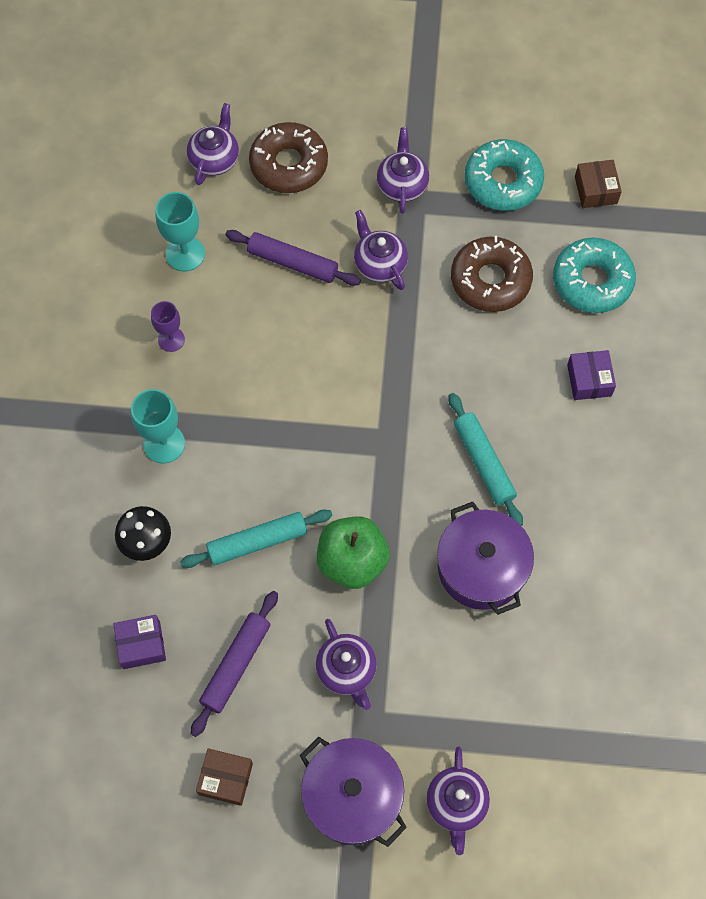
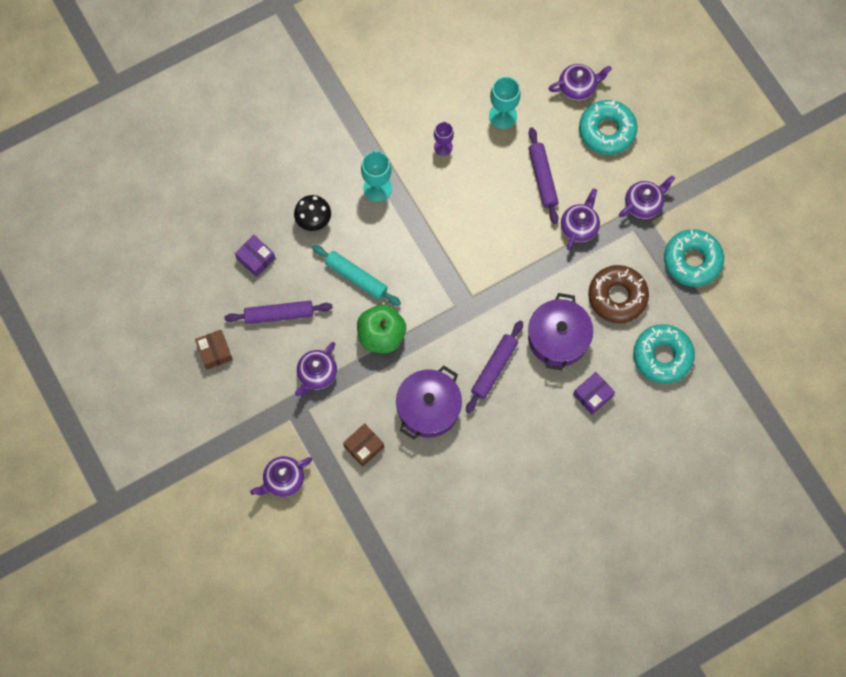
camera: 55 degrees right, 5 degrees up
brown donut [249,122,328,193] -> turquoise donut [579,100,638,155]
purple pot [300,737,407,847] -> purple pot moved to [528,293,593,371]
turquoise rolling pin [449,393,523,526] -> purple rolling pin [466,321,523,413]
brown box [575,160,622,208] -> brown box moved to [343,423,384,467]

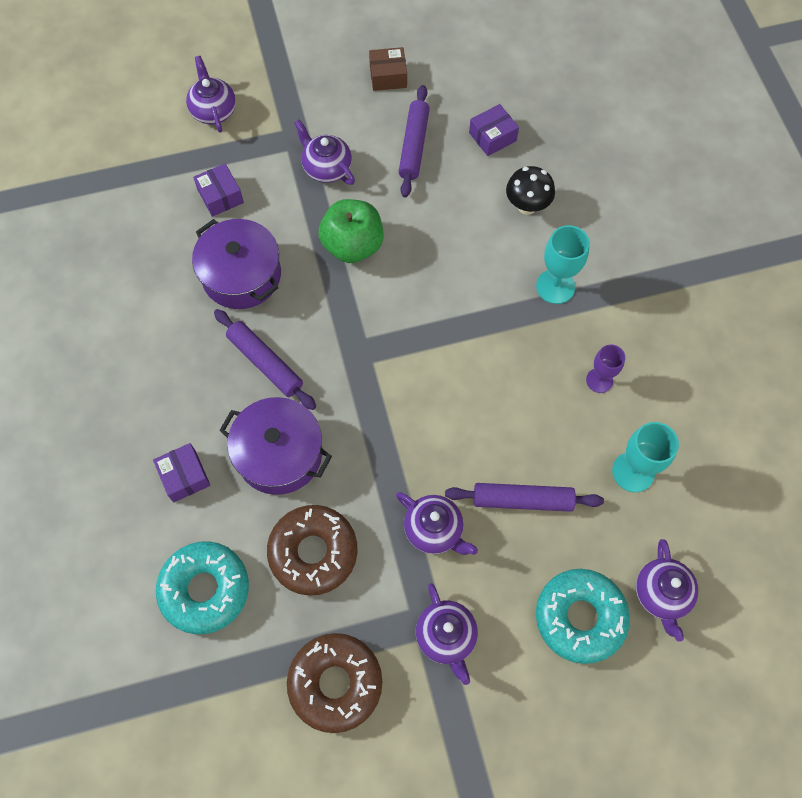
camera: 105 degrees right, 5 degrees down
turquoise rolling pin [312,245,401,306] -> none
brown box [343,423,384,467] -> purple box [193,163,244,217]
turquoise donut [664,229,724,287] -> brown donut [287,633,382,733]

